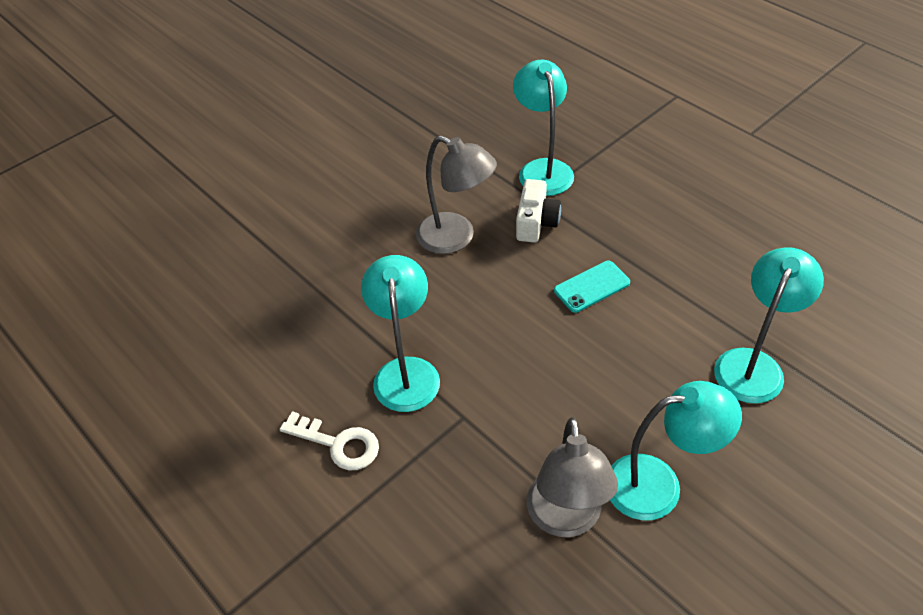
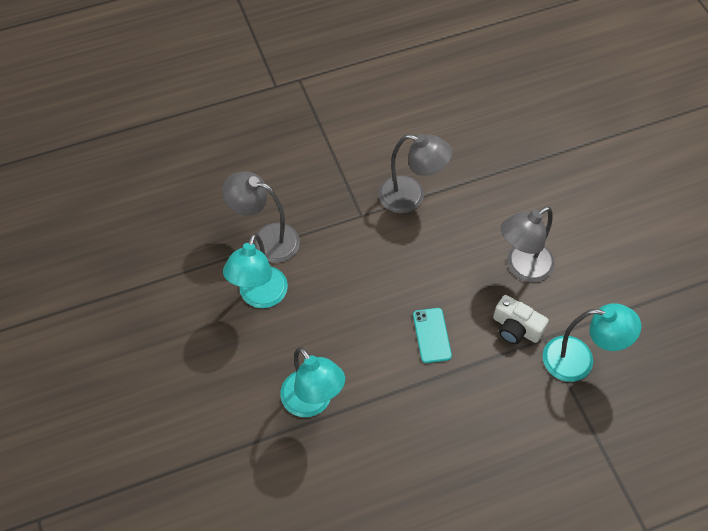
camera: 110 degrees right, 10 degrees up
white key [280,411,379,470] -> none
turquoise lamp [361,255,440,412] -> grey lamp [378,134,452,213]

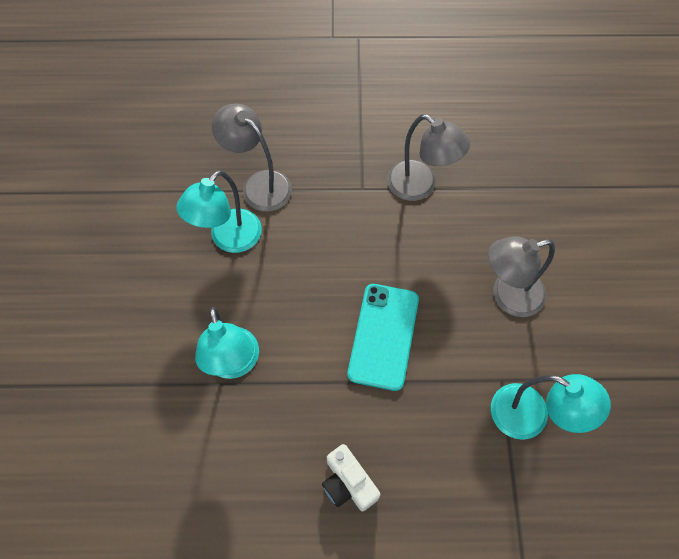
camera: 20 degrees right, 5 degrees up
turquoise phone [413,308,452,363] -> turquoise phone [347,284,419,391], size x1.68
white camera [493,295,549,344] -> white camera moved to [322,444,381,511]

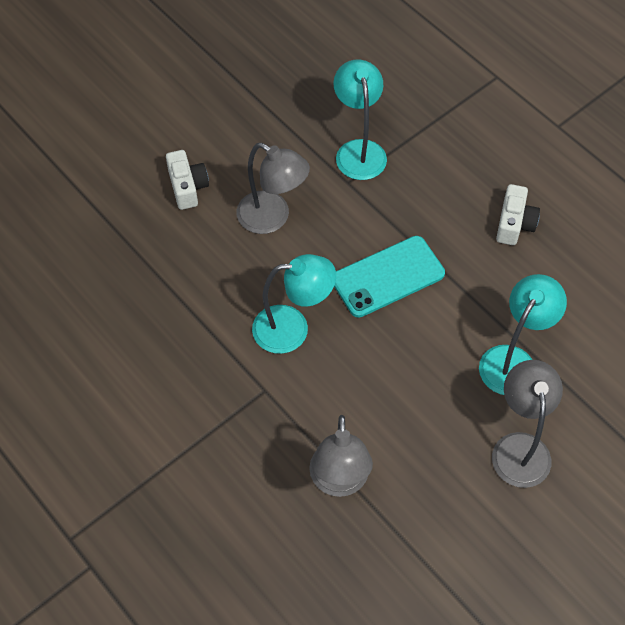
camera: 130 degrees left, 5 degrees down
turquoise lamp [176,170,262,253] -> turquoise lamp moved to [252,254,336,354]
grey lamp [387,114,470,201] -> grey lamp moved to [492,360,563,488]
none -> white camera [166,150,209,210]

